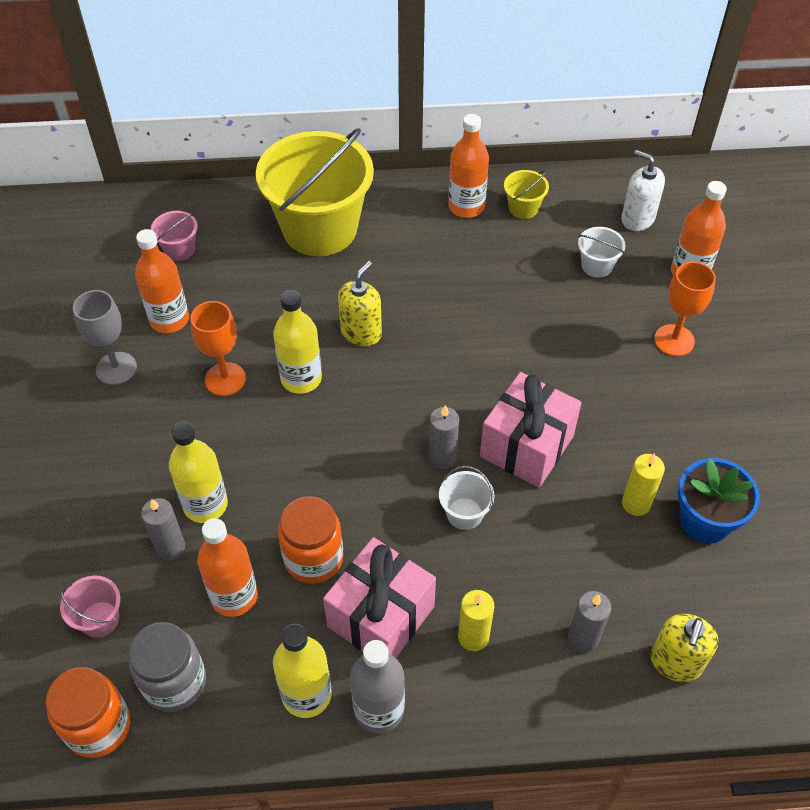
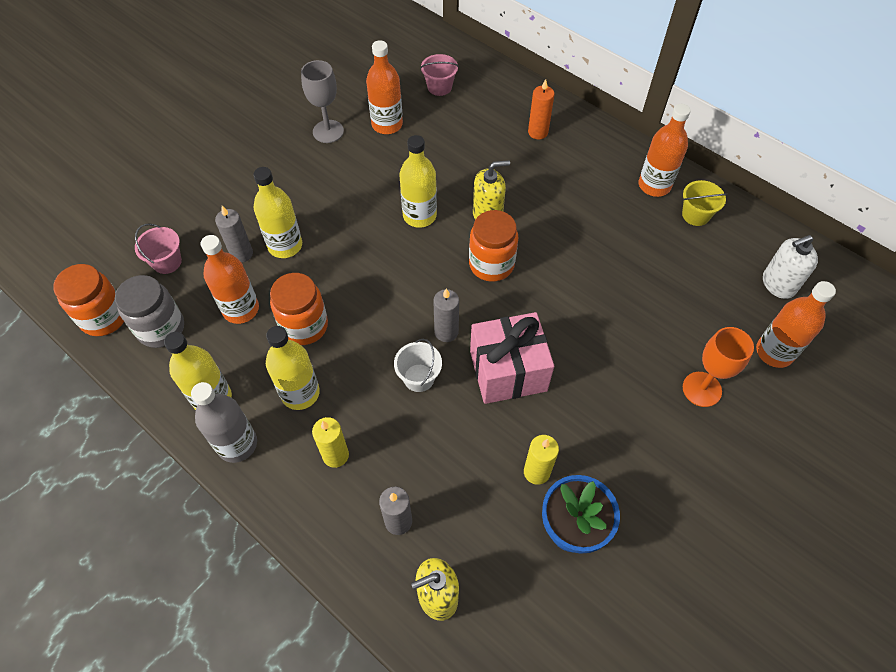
camera: 45 degrees right, 5 degrees up
orange goblet [190,301,246,396] -> none
yellow bucket [256,128,374,256] -> orange candle [528,79,555,139]
pink gift [323,537,436,658] -> yellow bottle [266,326,320,410]
white bucket [578,227,626,278] -> none
white soap dispenser [621,150,665,231] -> white soap dispenser turned 105 degrees counterclockwise [763,235,818,299]
none -> orange jar [469,210,518,282]

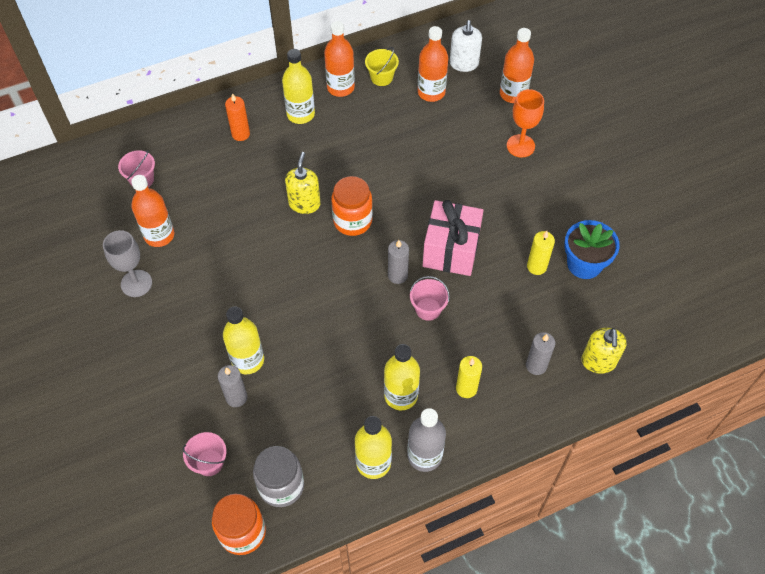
camera: 65 degrees left, 0 degrees up
orange bottle [200,235,259,324] -> orange bottle moved to [418,26,448,102]
orange jar [270,273,328,345] -> none
white bucket [394,339,442,392] -> pink bucket [410,276,450,321]
yellow bottle [399,135,437,228] -> yellow bottle moved to [282,49,315,124]

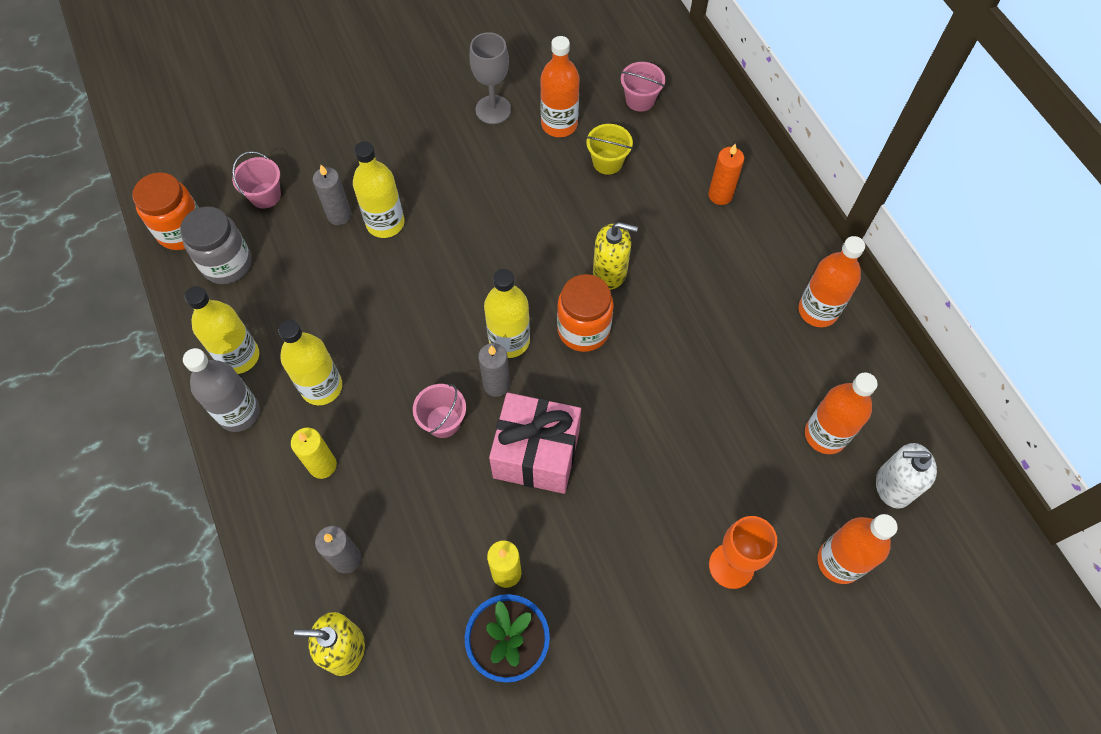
camera: 90 degrees right, 5 degrees up
yellow bottle [282,49,315,124] -> yellow bottle moved to [484,269,530,358]
yellow bucket [365,47,399,86] -> yellow bucket moved to [586,124,633,175]

